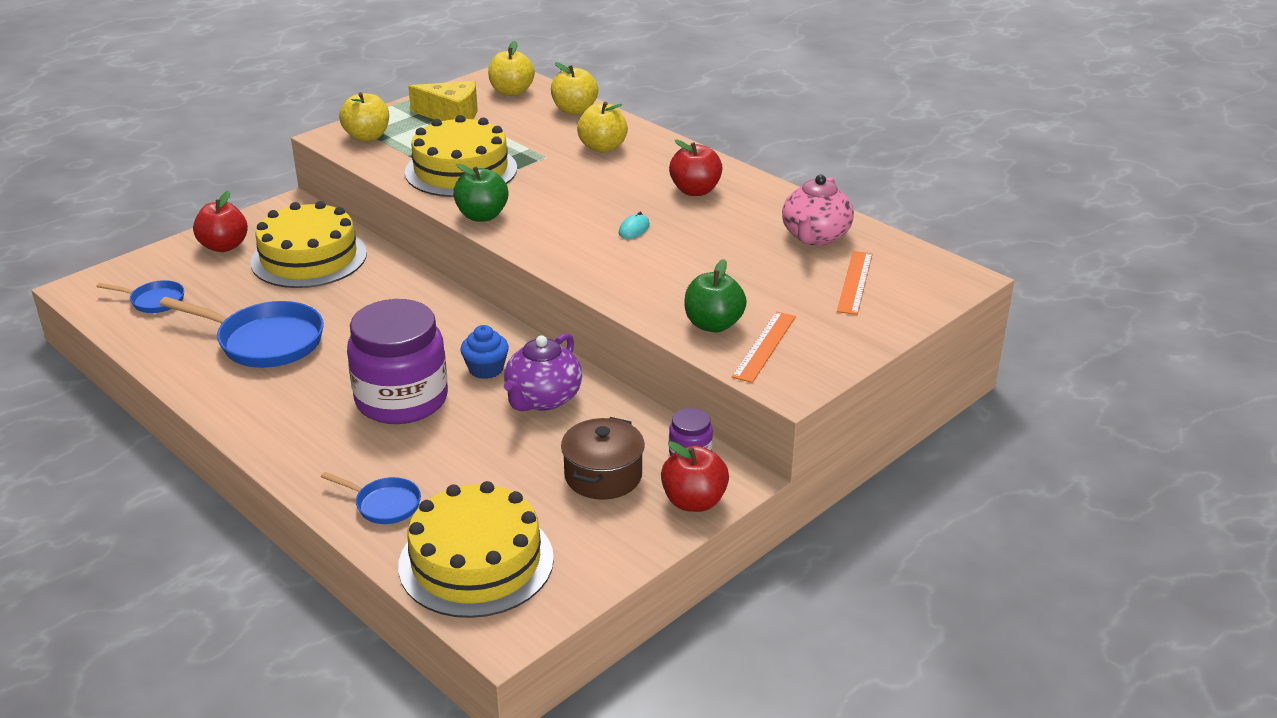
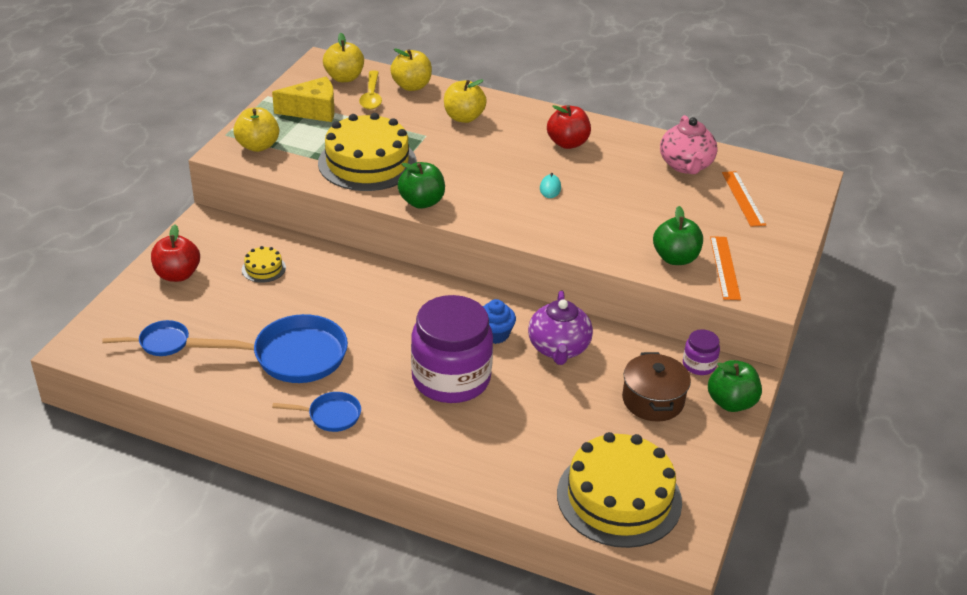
camera: 25 degrees left, 5 degrees up
yellow cake [250,201,367,288] -> yellow cake [242,246,286,283], size x0.43
blue pan [321,472,421,524] -> blue pan moved to [272,392,361,432]
red apple [661,441,729,512] -> green apple [708,360,762,412]
none -> yellow spoon [359,70,382,110]

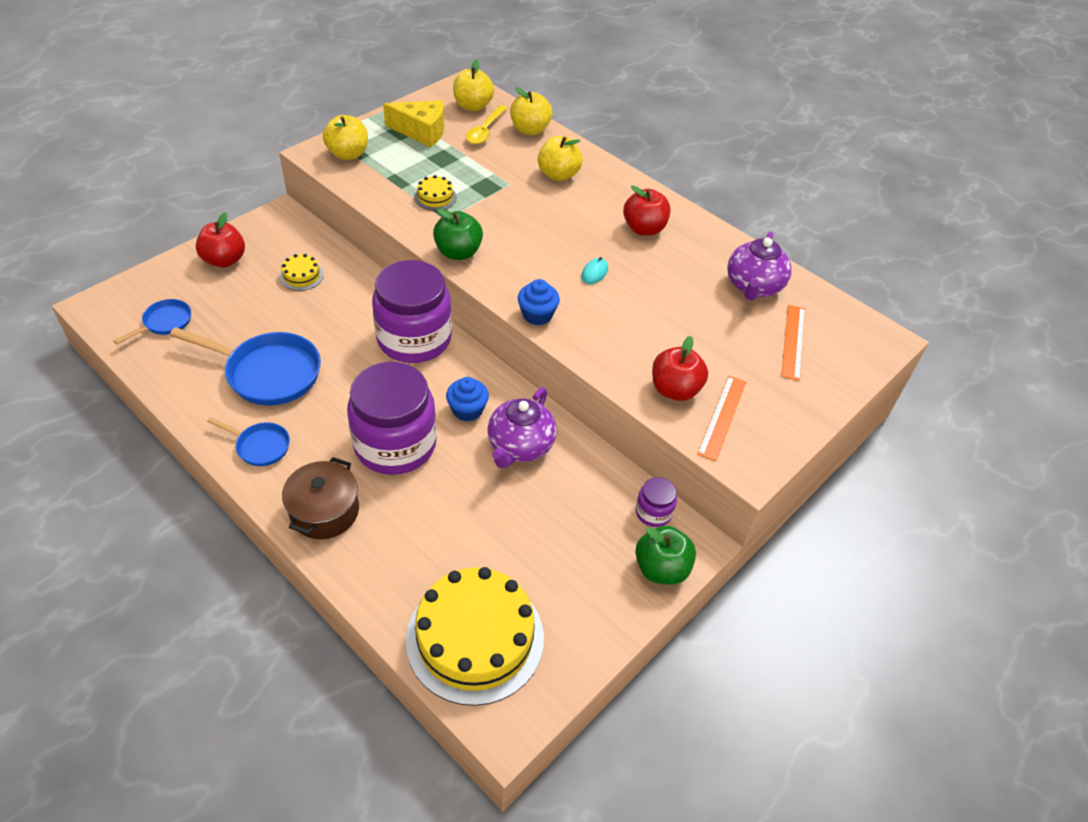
camera: 20 degrees right, 10 degrees up
blue pan [102,320,189,356] -> blue pan turned 60 degrees counterclockwise [114,299,191,344]
yellow cake [318,113,417,191] -> yellow cake [414,175,457,211], size x0.43
brown pot [622,352,691,422] -> brown pot moved to [282,457,359,539]
green apple [653,206,703,265] -> red apple [652,336,708,401]
pink teapot [660,115,718,174] -> purple teapot [727,231,792,301]
none -> purple jar [372,260,452,363]
none -> blue cupcake [518,279,560,325]

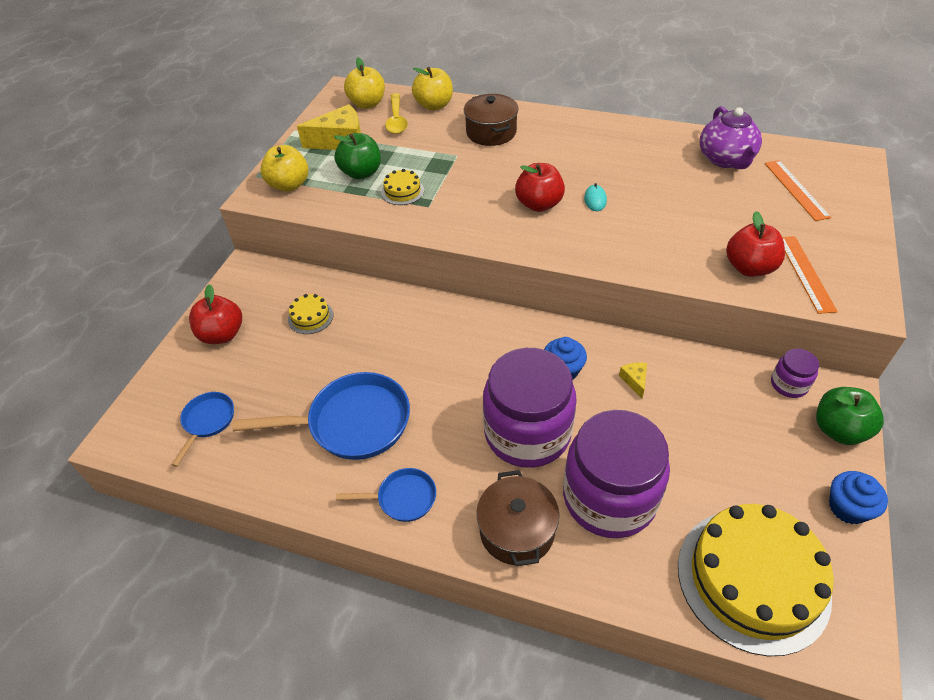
camera: 20 degrees left, 0 degrees up
purple jar [372,260,452,363] -> purple jar moved to [563,410,670,538]
green apple [433,208,483,260] -> green apple moved to [334,133,381,180]
purple teapot [487,387,557,469] -> yellow cheese [619,363,647,399]
blue cupcake [518,279,560,325] -> blue cupcake moved to [829,471,888,524]
yellow apple [538,136,583,181] -> brown pot [464,94,518,146]
red apple [623,185,671,236] -> red apple moved to [515,163,565,212]

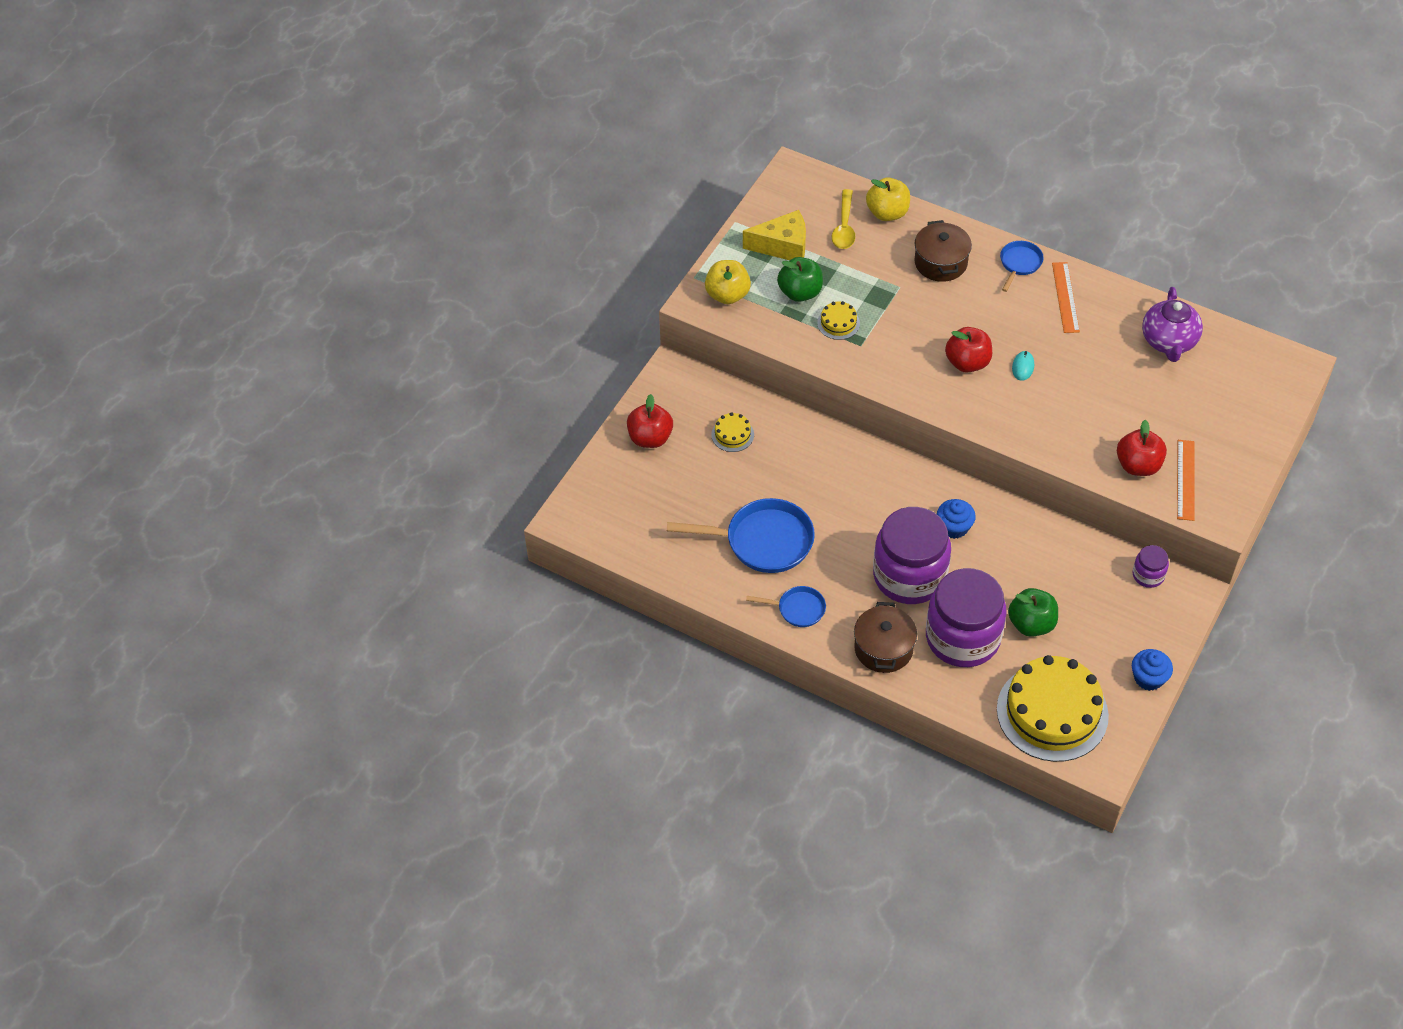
camera: 10 degrees right, 5 degrees up
blue pan [171,392,234,467] -> blue pan moved to [1000,241,1044,292]
yellow apple [344,57,385,109] -> none
yellow cheese [619,363,647,399] -> none
orange ruler [765,160,831,221] -> orange ruler moved to [1052,262,1080,333]
green apple [816,387,884,445] -> green apple moved to [1008,588,1058,637]

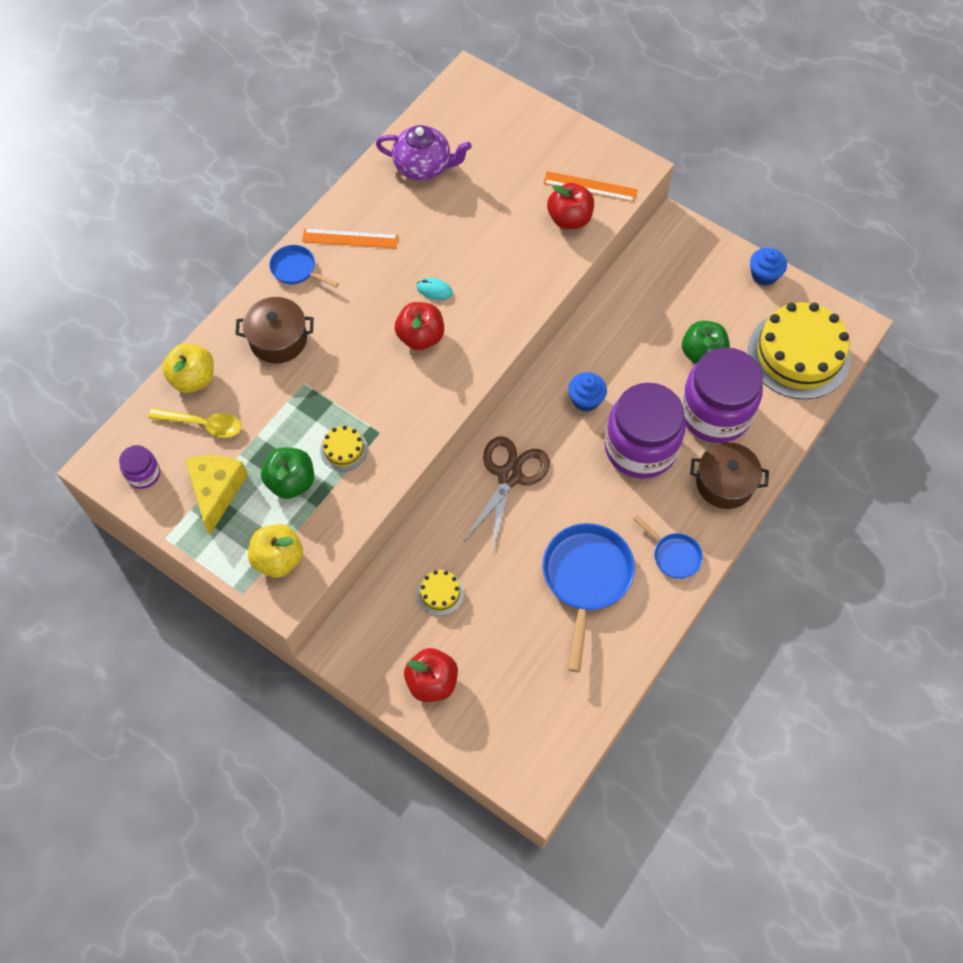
camera: 85 degrees left, 10 degrees up
blue pan [746,586,826,627] -> blue pan turned 120 degrees clockwise [633,515,703,579]
purple jar [1133,545,1169,588] -> purple jar moved to [119,445,160,489]
none -> brown scissors [464,436,550,550]

